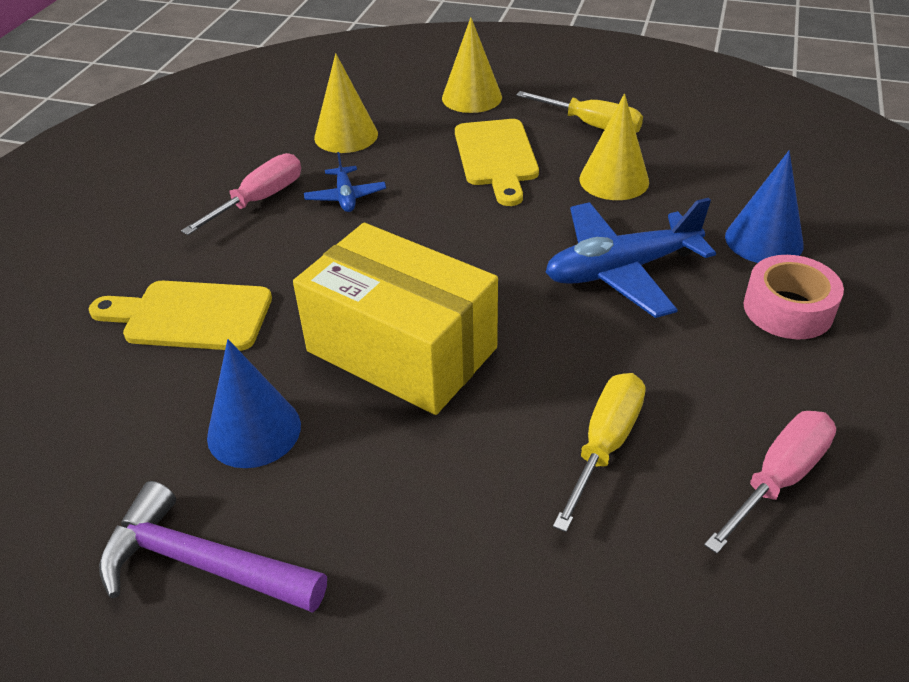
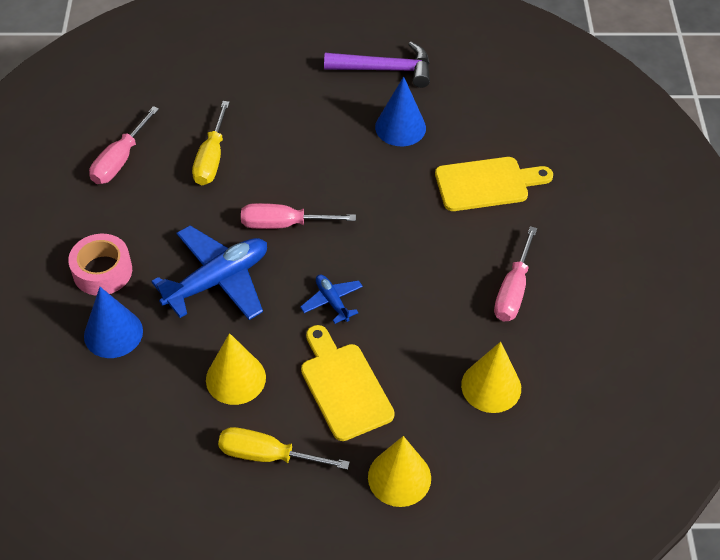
camera: 160 degrees right, 10 degrees up
yellow box [293,223,498,415] -> none
blue plane [304,152,386,212] -> blue plane moved to [300,274,363,324]
none -> pink screwdriver [241,203,356,229]

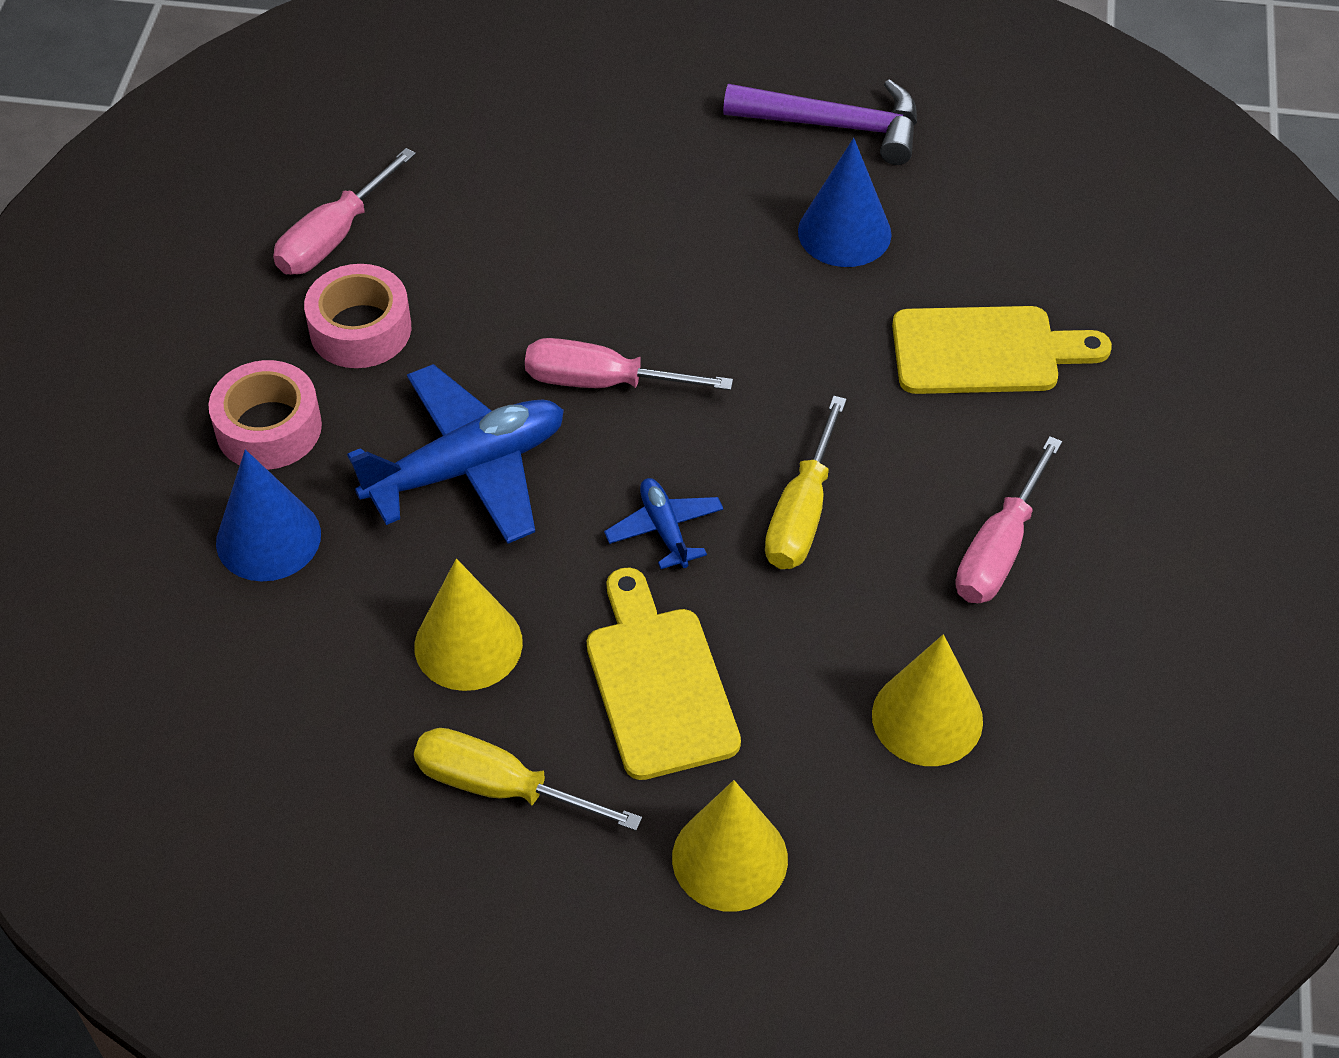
camera: 10 degrees right, 0 degrees up
yellow screwdriver [192,101,230,185] -> yellow screwdriver moved to [765,396,847,569]
none -> pink tape [304,264,411,368]

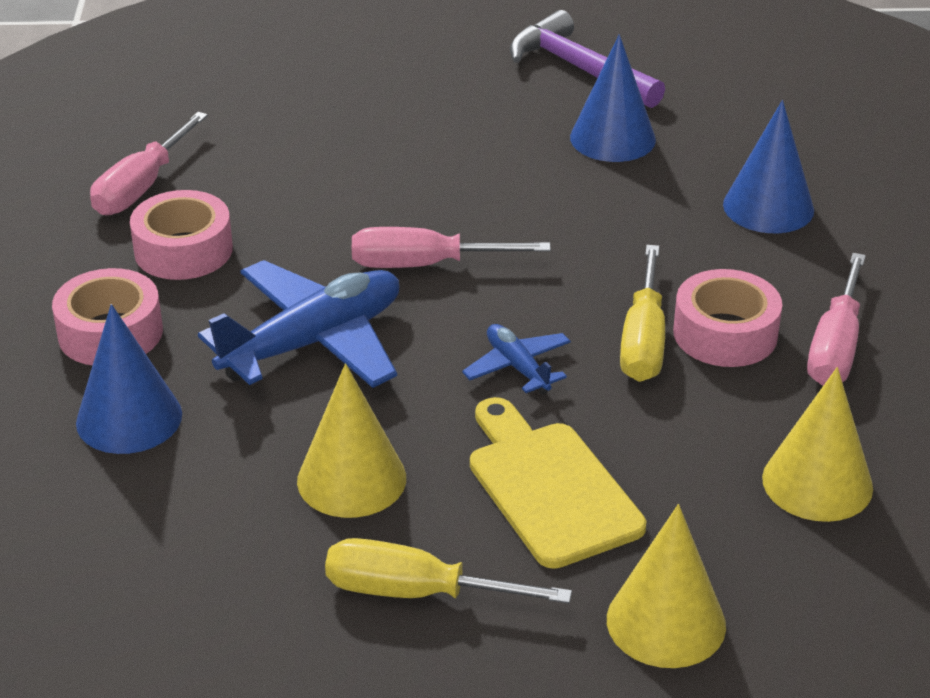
camera: 10 degrees left, 15 degrees down
purple hammer [723,79,917,165] -> purple hammer turned 135 degrees counterclockwise [510,10,665,108]
yellow cutting board [892,306,1112,394] -> blue cone [723,100,814,233]
none -> pink tape [673,269,782,367]

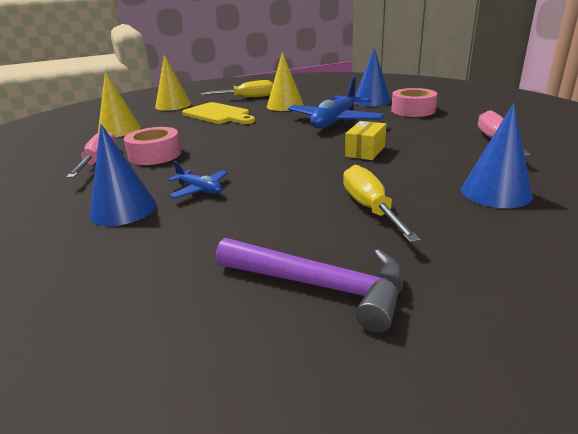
camera: 160 degrees right, 10 degrees down
pink tape [130,190,233,280] -> none
pink screwdriver [352,227,551,268] -> none
blue plane [462,324,571,395] -> blue plane moved to [167,161,228,199]
blue cone [570,34,656,162] -> blue cone moved to [461,103,533,208]
yellow screwdriver [620,245,665,382] -> yellow screwdriver moved to [343,165,420,242]
none -> yellow box [345,121,386,160]

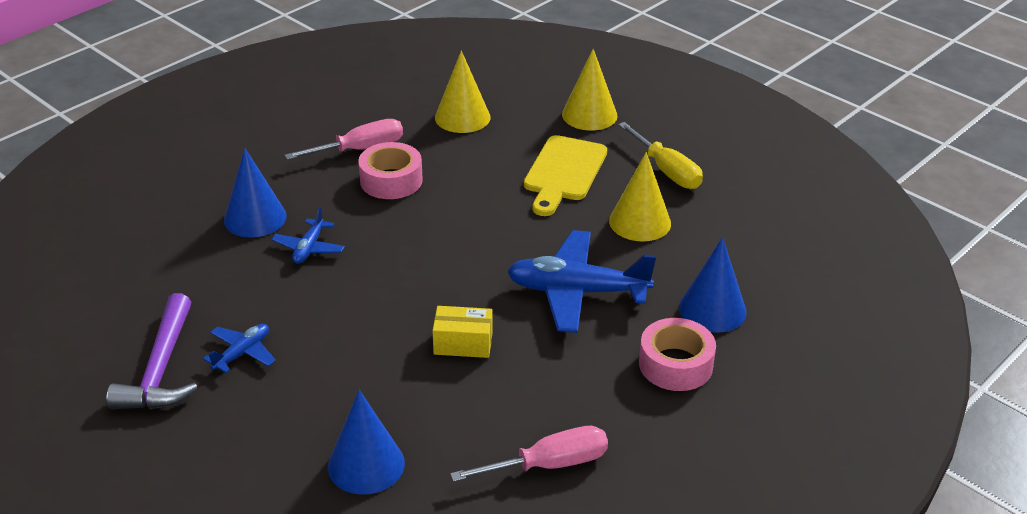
camera: 65 degrees right, 10 degrees up
yellow screwdriver [343,165,420,242] -> none
none -> blue plane [203,324,276,373]

